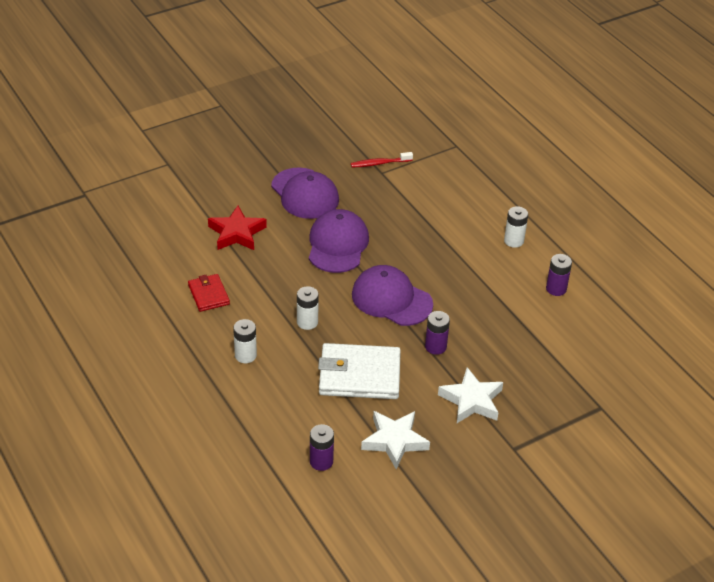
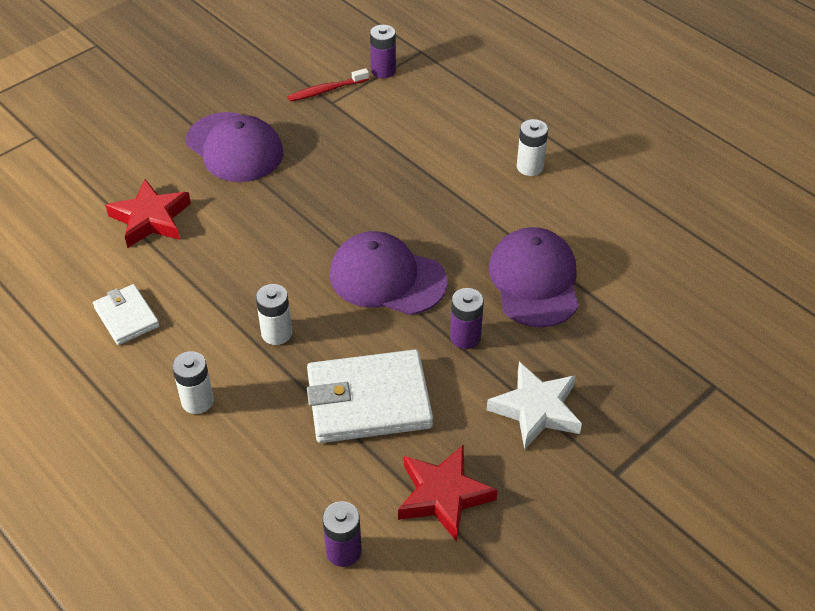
camera: 10 degrees left, 5 degrees up
red wallet [188,274,230,312] -> white wallet [93,284,160,345]
purple cap [309,209,369,273] -> purple cap moved to [489,227,579,327]
white star [361,411,430,469] -> red star [398,445,498,542]
purple battery [546,254,572,296] -> purple battery moved to [370,25,396,78]

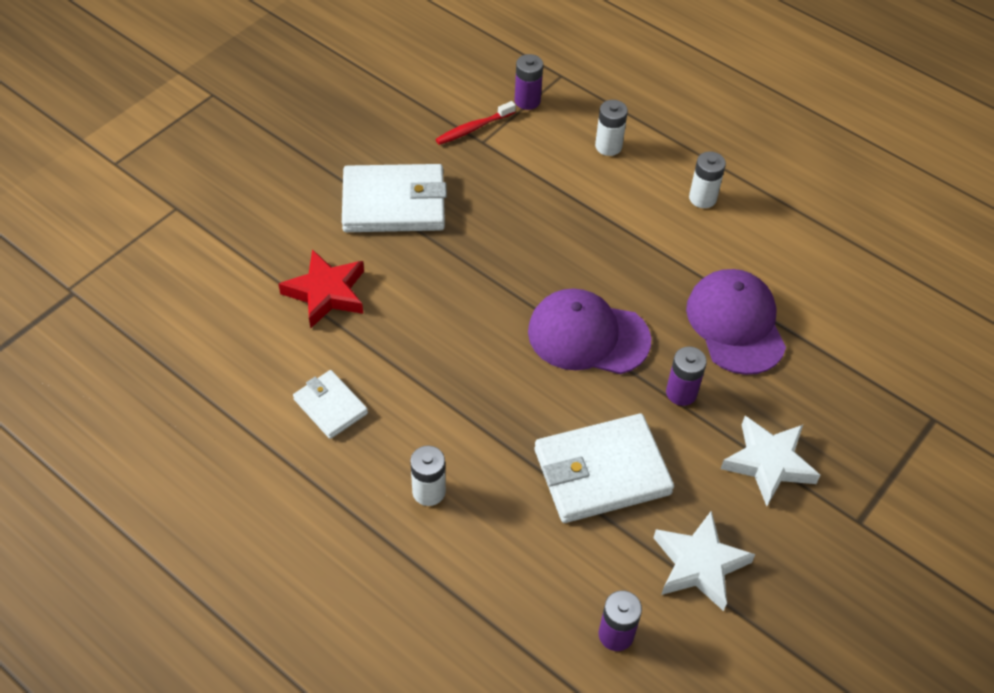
camera: 10 degrees left, 5 degrees up
purple cap [186,112,283,182] -> white wallet [342,164,447,232]
white battery [256,284,292,345] -> white battery moved to [595,100,628,156]
red star [398,445,498,542] -> white star [654,511,756,611]

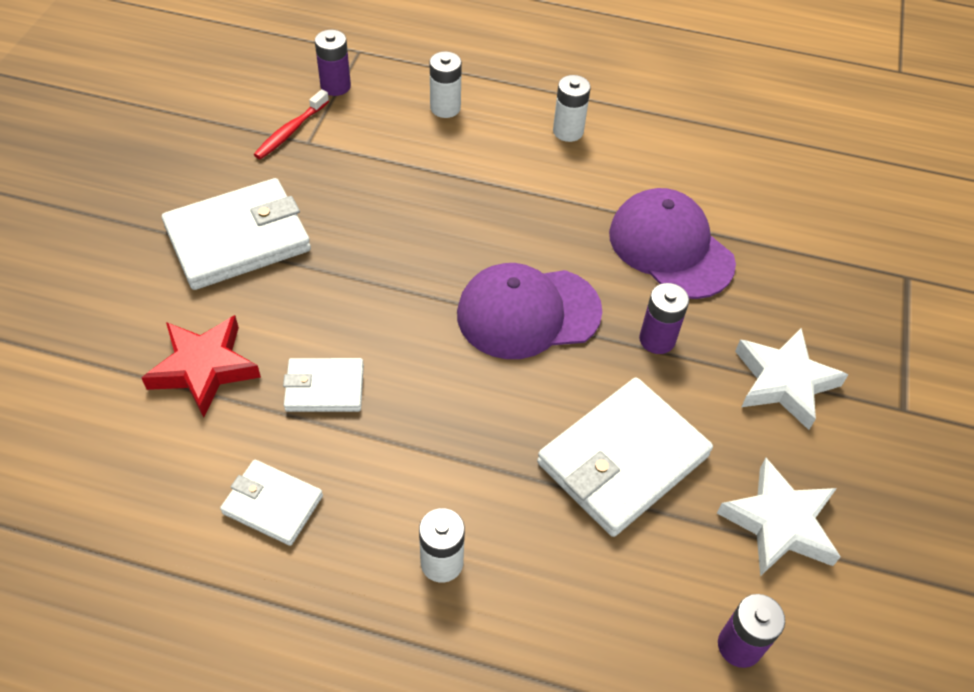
camera: 25 degrees left, 0 degrees up
none -> white wallet [283,358,364,412]

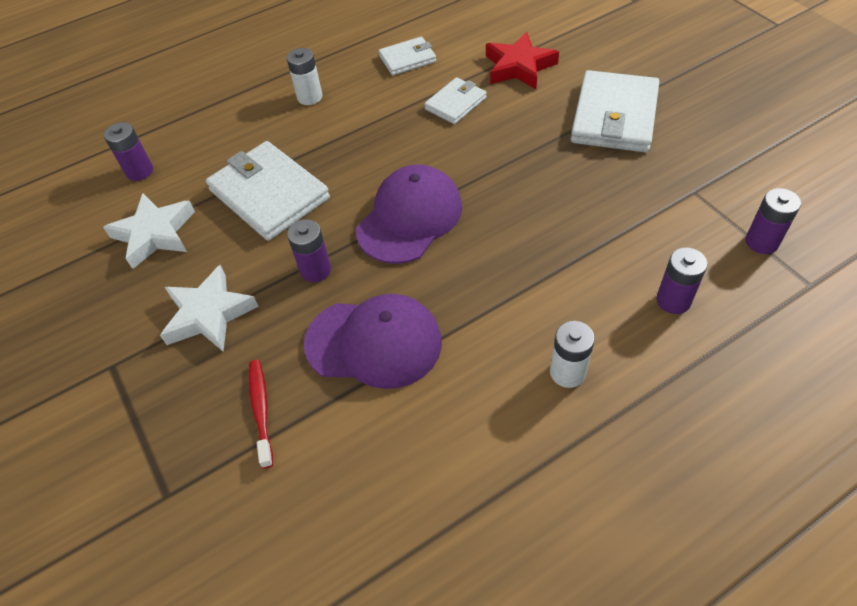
camera: 140 degrees right, 0 degrees up
red toothbrush [254,89,329,159] -> red toothbrush moved to [249,360,273,469]
white battery [430,51,462,118] -> purple battery [657,248,708,314]
white wallet [537,377,713,537] -> white wallet turned 45 degrees counterclockwise [206,141,330,241]

